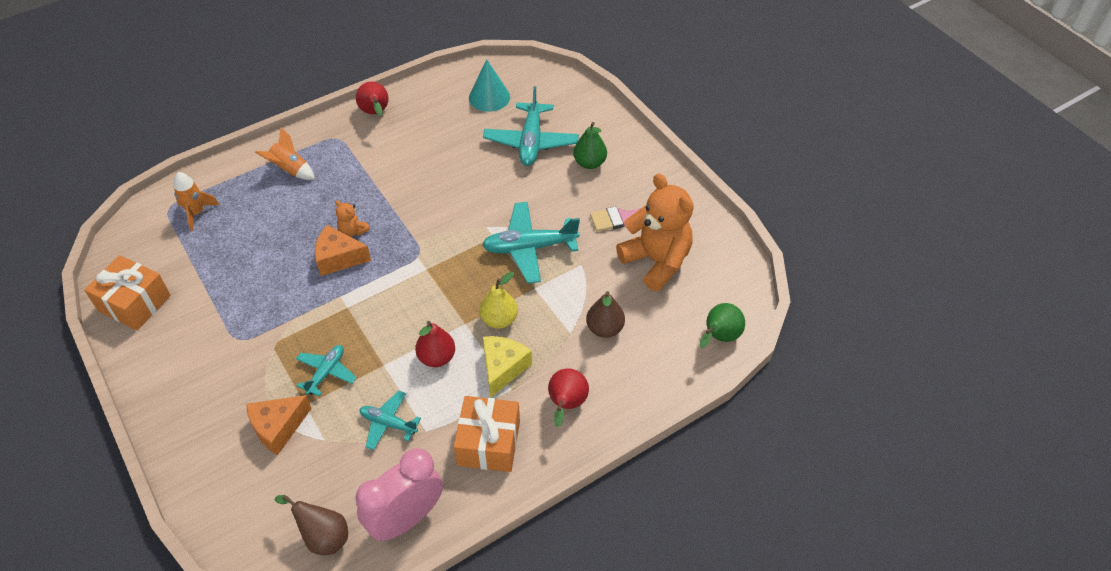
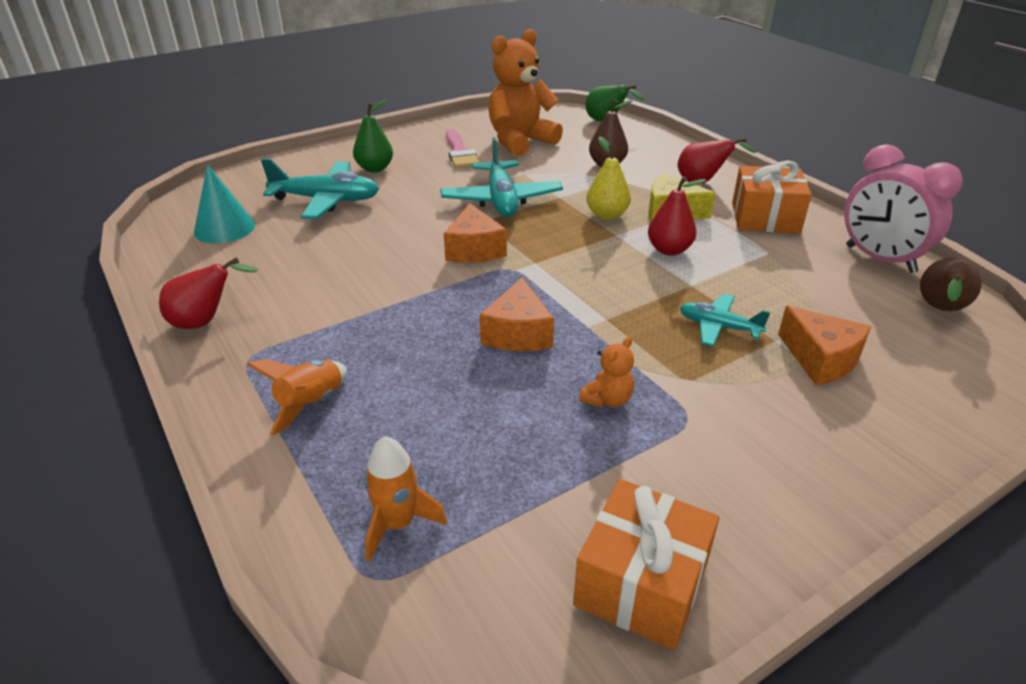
camera: 90 degrees left, 15 degrees down
orange teddy bear [335,200,370,237] -> orange teddy bear moved to [579,337,634,408]
turquoise plane [360,391,421,450] -> none
none -> orange cheese [444,203,507,263]

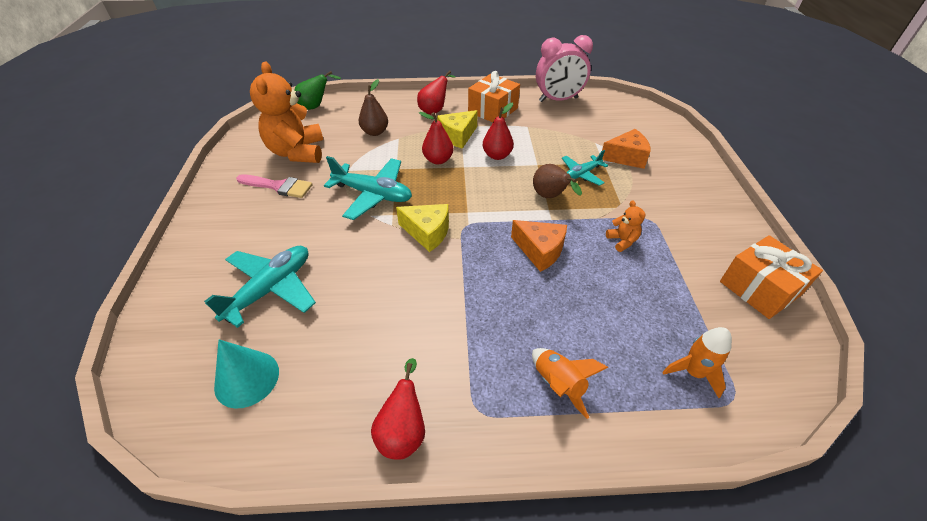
camera: 60 degrees left, 10 degrees up
green pear [353,99,393,172] -> none
orange cheese [444,203,507,263] -> yellow cheese [396,204,449,252]
yellow pear [587,136,631,220] -> red pear [419,112,453,164]
brown pear [920,258,982,311] -> brown pear moved to [533,164,582,198]

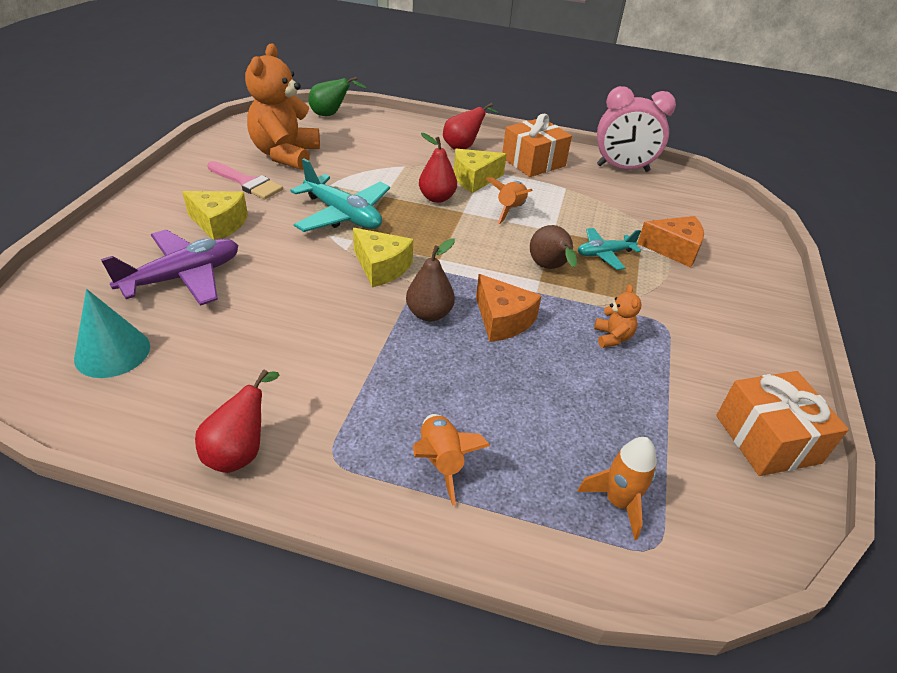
camera: 15 degrees right, 5 degrees down
turquoise plane [204,246,316,328] -> purple plane [101,229,239,306]
brown pear [358,79,388,136] -> brown pear moved to [406,239,455,321]
red pear [483,103,514,160] -> orange rocket [486,177,533,224]
none -> yellow cheese [182,191,248,239]

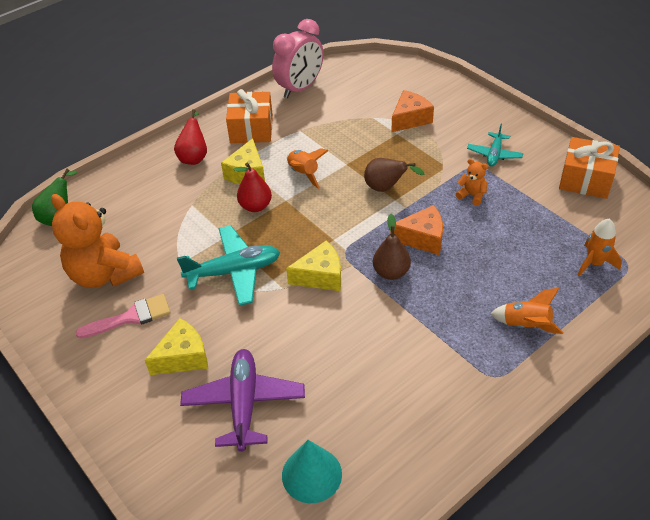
camera: 50 degrees left, 5 degrees up
red pear [195,369,280,473] -> none
turquoise plane [577,228,641,270] -> turquoise plane moved to [467,124,523,167]

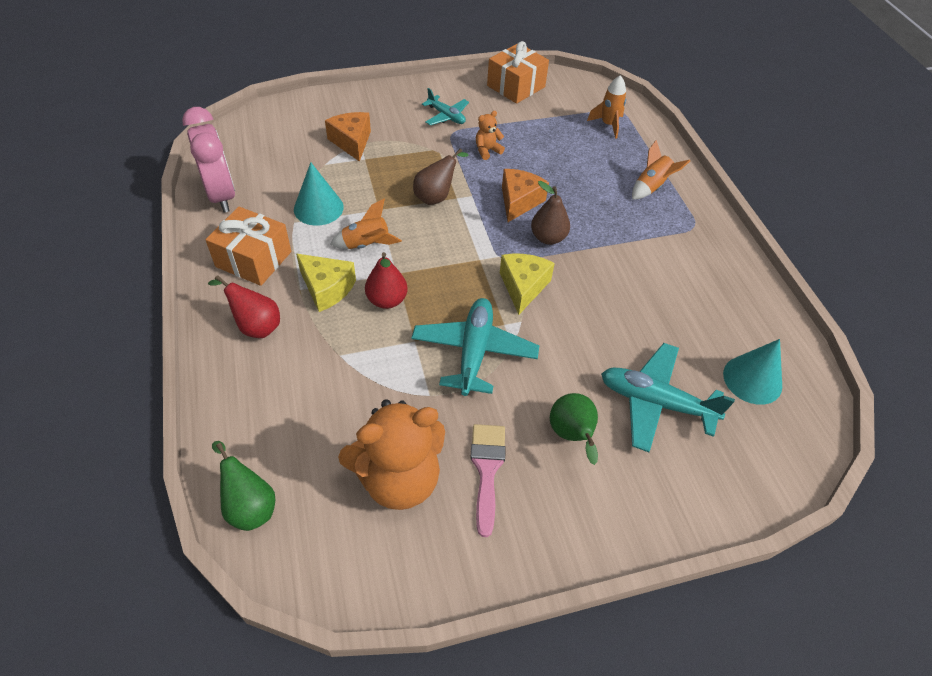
camera: 70 degrees left, 5 degrees up
yellow cheese [145,318,208,375] -> green pear [550,393,598,465]
purple plane [180,349,305,452] -> turquoise plane [601,343,735,452]
none -> turquoise cone [294,162,344,226]

